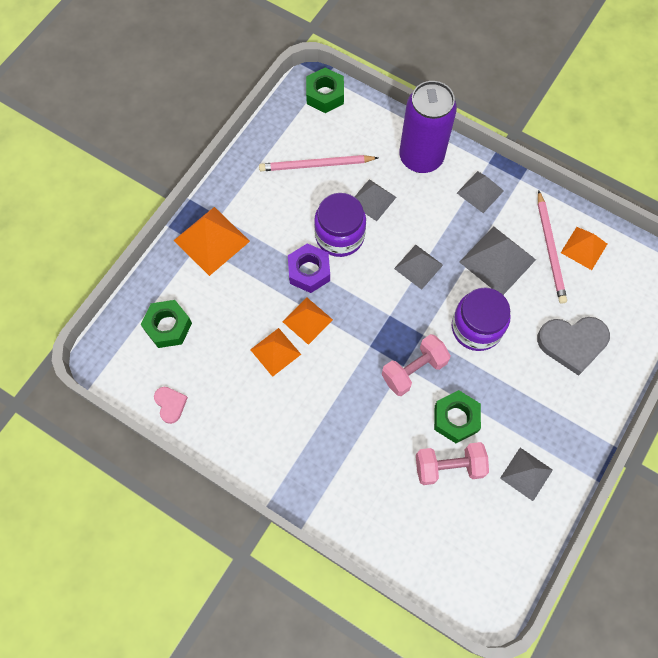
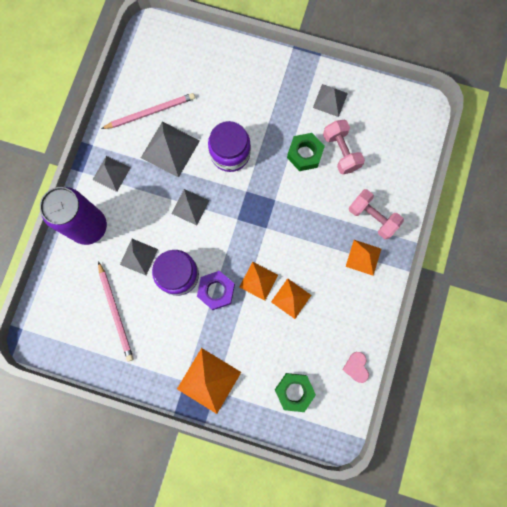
camera: 105 degrees left, 10 degrees up
pink heart [154,387,188,424] -> pink heart turned 60 degrees counterclockwise [342,352,369,383]
green nut [306,68,344,113] -> none
pink dumbbell [382,334,451,396] -> pink dumbbell moved to [349,189,404,239]
grey heart [537,317,610,376] -> none
orange pyramid [561,227,607,270] -> orange pyramid moved to [346,240,381,276]

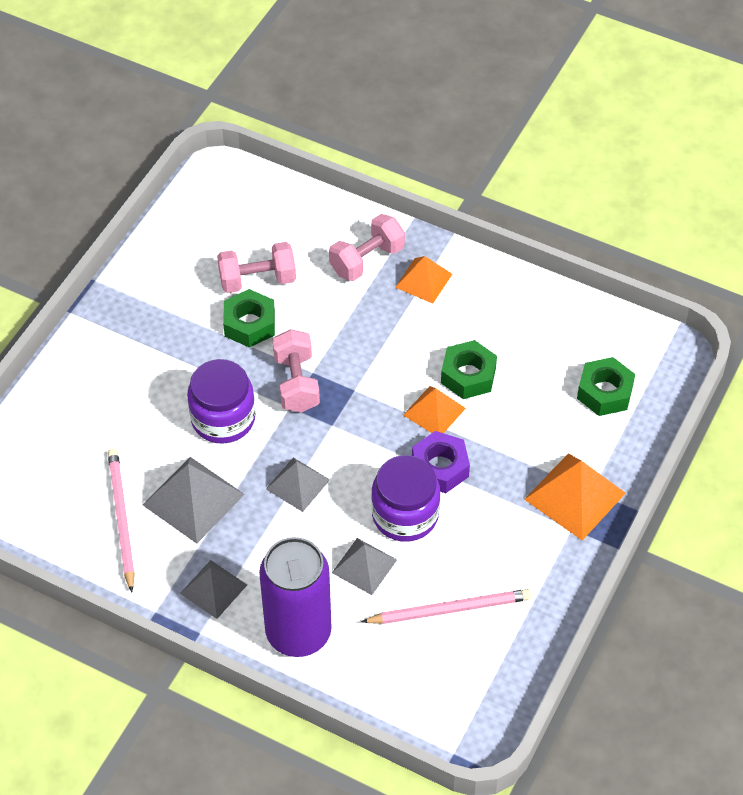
camera: 80 degrees left, 25 degrees down
orange pyramid [271,278,311,319] -> green nut [441,340,497,399]
grey pyramid [313,84,348,117] -> none
pink heart [342,352,369,383] -> none
none -> pink dumbbell [273,329,320,412]

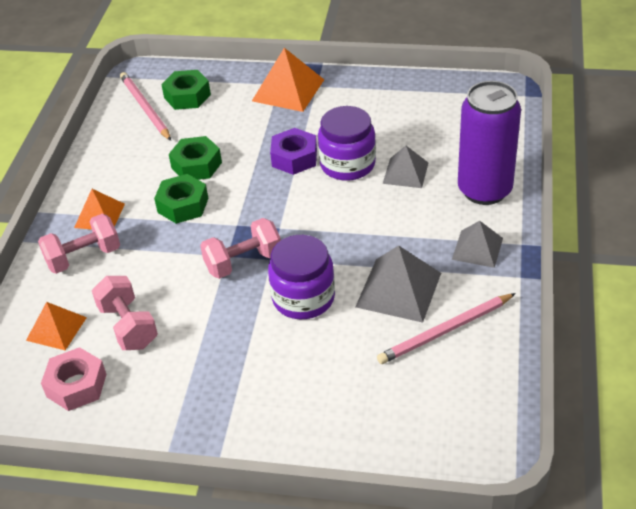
camera: 105 degrees left, 10 degrees down
green nut [223,289,275,348] -> green nut moved to [154,174,208,224]
grey pyramid [266,457,330,512] -> none
pink dumbbell [329,214,405,281] -> pink dumbbell turned 60 degrees counterclockwise [38,214,120,274]
pink pencil [361,589,531,624] -> pink pencil moved to [120,72,171,141]
orange pyramid [403,386,466,433] -> orange pyramid moved to [26,302,87,350]
none -> pink nut [41,347,107,411]

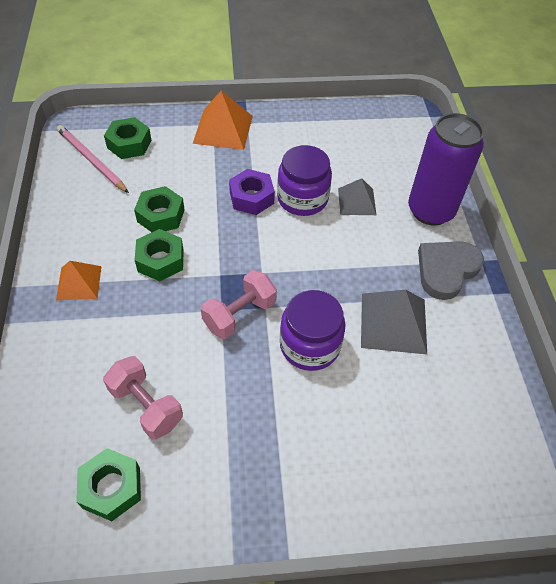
camera: 20 degrees left, 10 degrees up
orange pyramid [26,302,87,350] -> none
pink dumbbell [38,214,120,274] -> none
pink nut [41,347,107,411] -> green nut [76,448,141,521]
pink pencil [377,293,516,364] -> none
grey pyramid [452,221,503,268] -> grey heart [418,241,484,300]

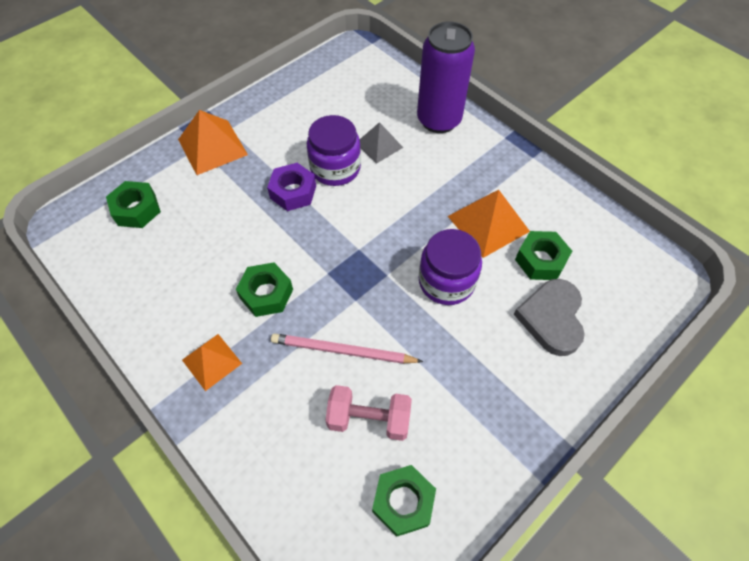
camera: 35 degrees left, 5 degrees up
pink pencil [57,125,129,193] -> pink pencil moved to [271,333,423,364]
green nut [134,186,185,232] -> green nut moved to [515,231,572,280]
pink dumbbell [201,270,277,339] -> none
grey pyramid [361,290,427,354] -> orange pyramid [448,190,530,258]
grey heart [418,241,484,300] -> grey heart moved to [514,279,585,356]

